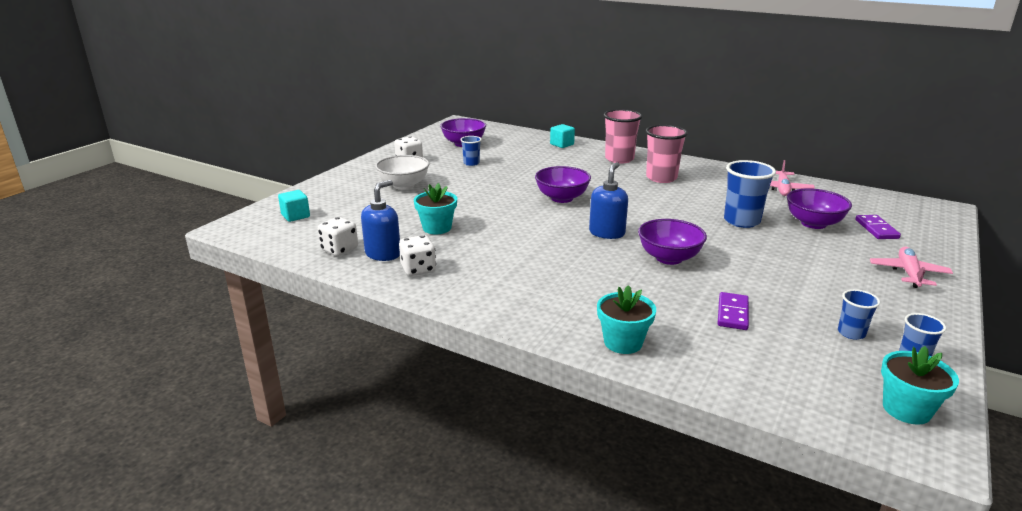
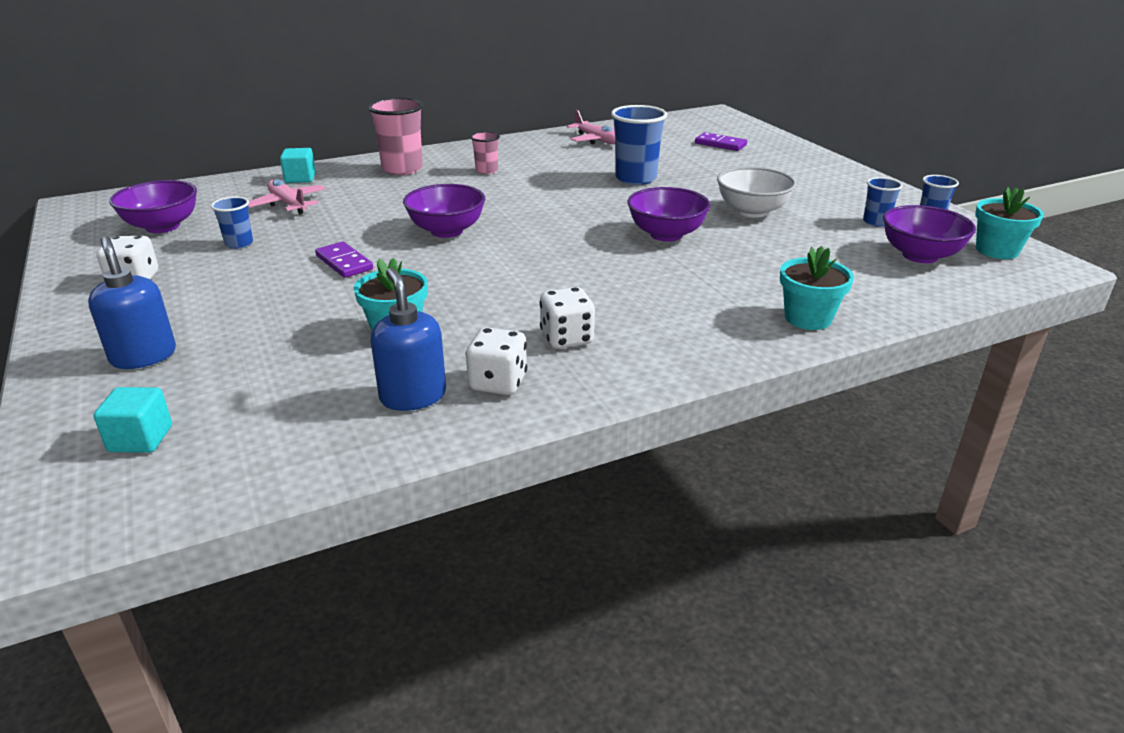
camera: 55 degrees left, 5 degrees up
white dice [318,217,358,256] -> white dice moved to [539,287,595,349]
white bowl [375,155,429,190] -> white bowl moved to [717,167,796,218]
blue soap dispenser [589,162,628,239] -> blue soap dispenser moved to [88,236,176,369]
pink cup [646,125,688,183] -> pink cup [470,131,500,174], size x0.55
purple domino [718,292,749,330] -> purple domino moved to [315,242,373,278]
purple bowl [787,188,852,229] -> purple bowl moved to [883,205,976,263]
pink plane [870,247,953,288] -> pink plane moved to [248,179,326,214]

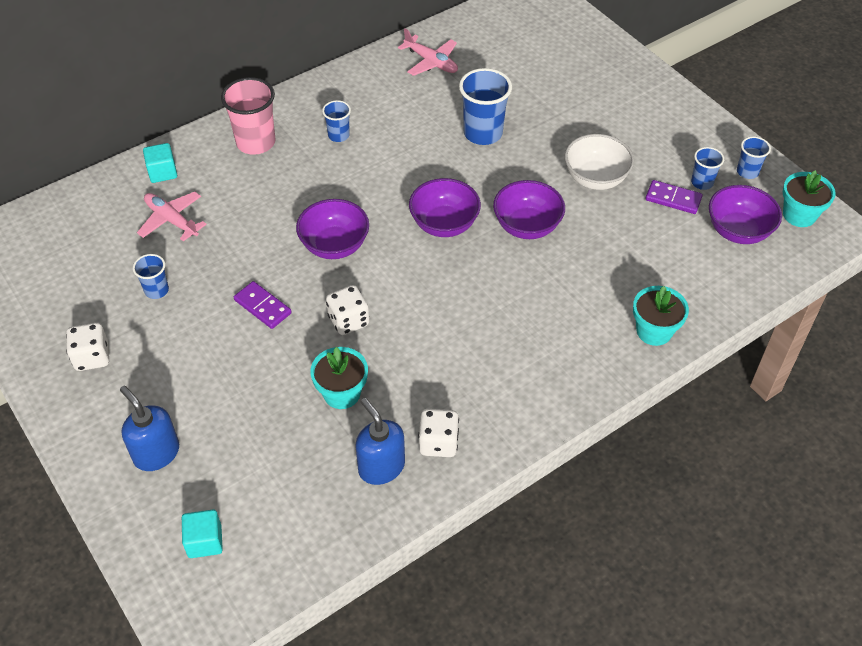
camera: 10 degrees left, 20 degrees up
purple bowl [109,180,197,233] -> purple bowl moved to [409,178,481,237]
pink cup [470,131,500,174] -> blue cup [322,100,351,142]
white dice [539,287,595,349] -> white dice moved to [326,285,369,335]
purple domino [695,132,747,151] -> purple domino moved to [645,180,703,214]

